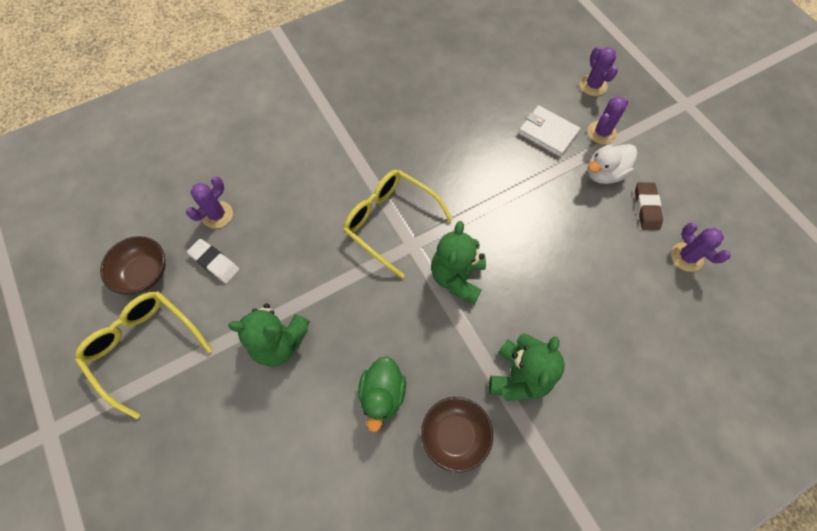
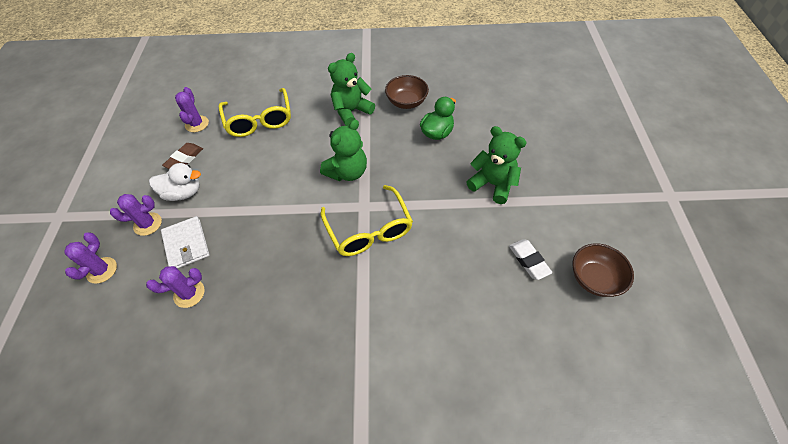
camera: 150 degrees left, 10 degrees down
yellow glasses [75,291,213,419] -> yellow glasses moved to [219,88,291,137]
purple cactus [186,176,233,229] -> purple cactus moved to [146,266,205,308]

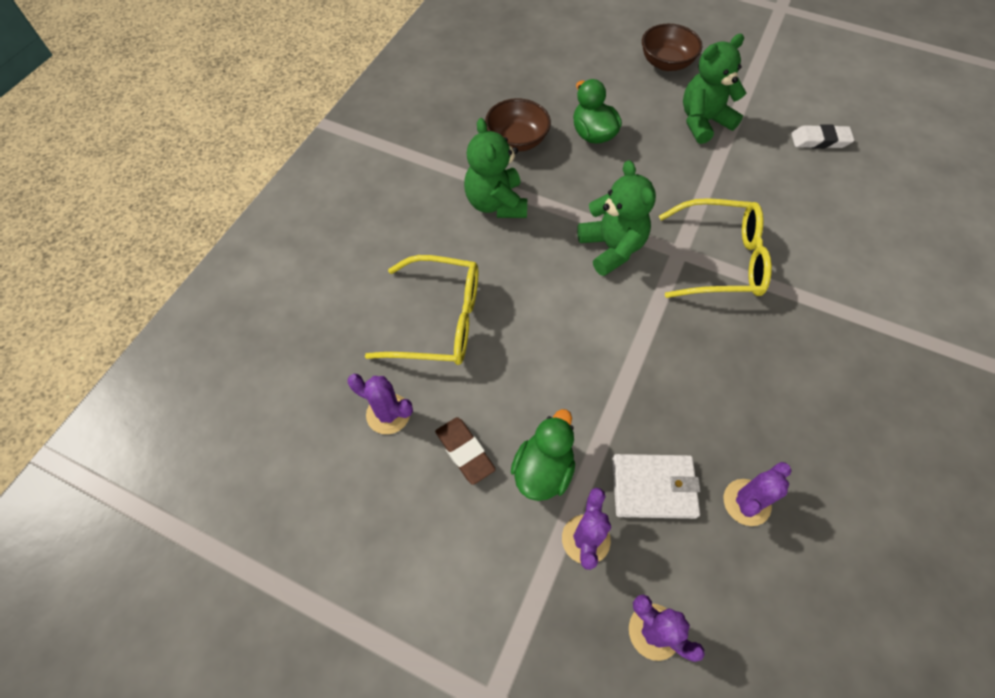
camera: 65 degrees left, 5 degrees up
purple cactus [146,266,205,308] -> purple cactus turned 45 degrees clockwise [724,462,792,526]
white duck [149,163,201,201] -> green duck [511,409,575,501]
brown bowl [573,243,634,297] -> brown bowl moved to [642,24,702,71]

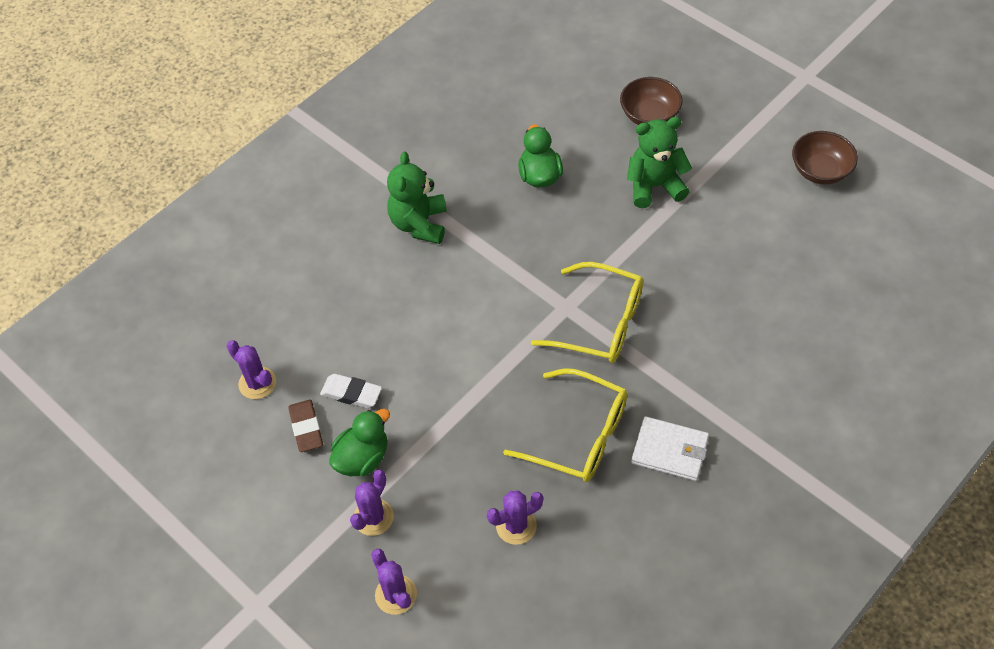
camera: 20 degrees right, 5 degrees down
yellow glasses [365,255,478,365] -> yellow glasses moved to [503,368,627,482]
brown bowl [485,98,551,152] -> brown bowl moved to [792,131,858,184]
green teddy bear [577,160,656,276] -> none
white wallet [612,454,700,519] -> white wallet moved to [631,416,709,481]
white eraser [791,124,854,149] -> white eraser moved to [320,374,382,408]

